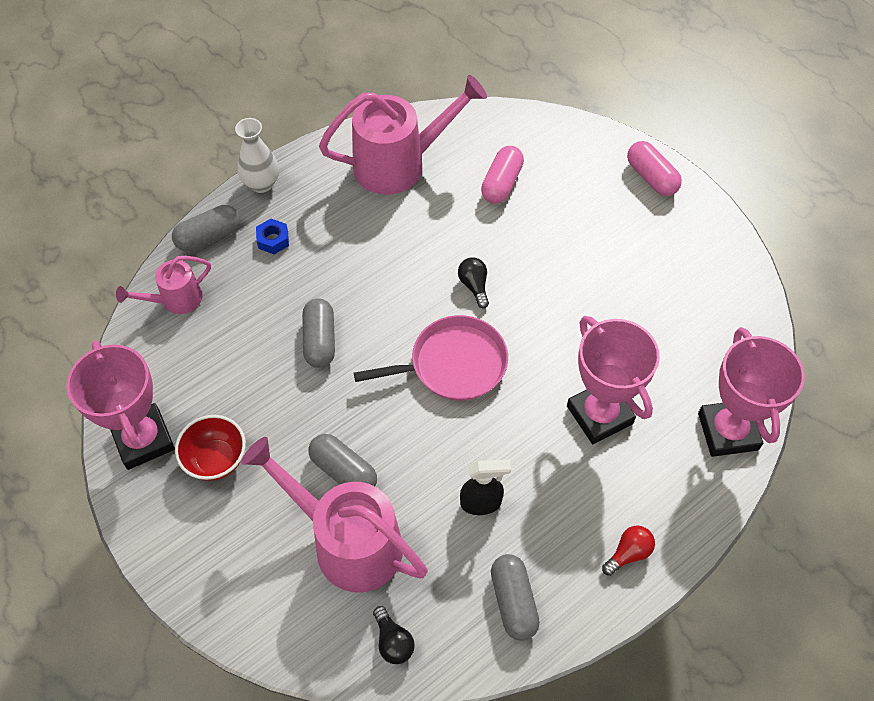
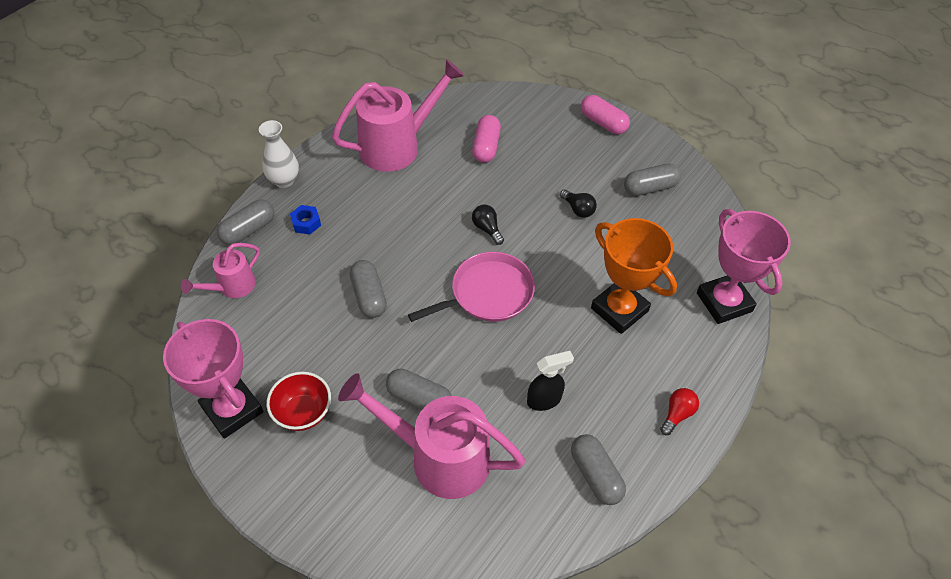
camera: 15 degrees left, 5 degrees down
black light bulb [373,606,415,664] -> black light bulb moved to [560,189,597,218]
pink trophy [567,316,660,444] -> orange trophy [591,218,677,334]
none -> grey capsule [624,164,681,196]

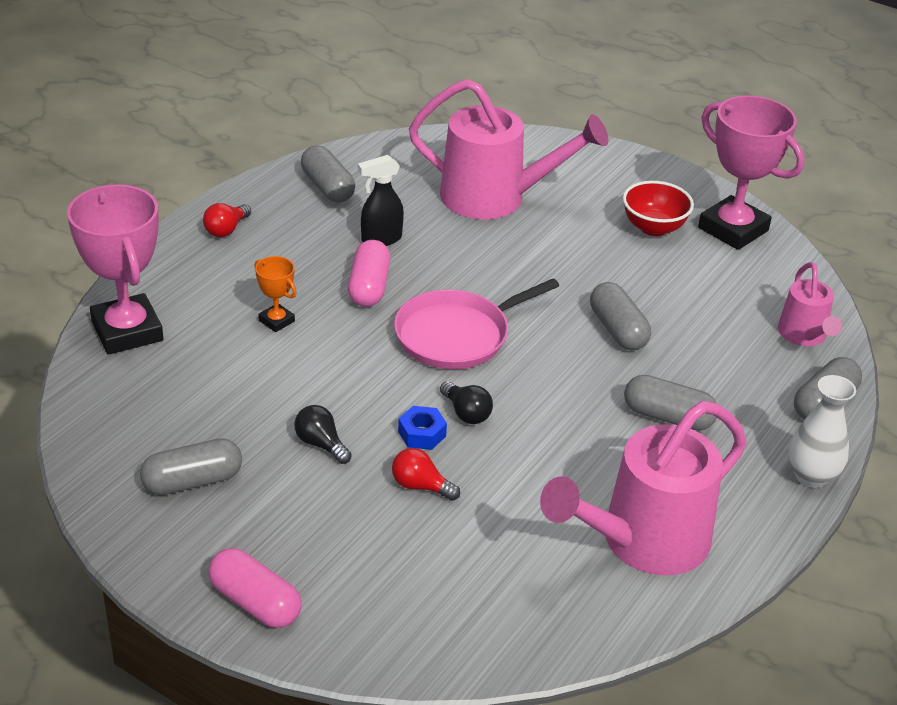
camera: 175 degrees right, 15 degrees down
pink watering can [181,243,260,298] -> pink watering can turned 135 degrees clockwise [778,262,842,346]
blue nut [290,205,321,234] -> blue nut moved to [398,406,447,450]
grey capsule [386,369,452,410] -> grey capsule moved to [624,375,717,431]
pink capsule [472,115,501,163] -> pink capsule moved to [348,240,390,307]
orange trophy [591,218,677,334] -> orange trophy [254,256,297,332], size x0.46
none -> red light bulb [392,448,460,501]

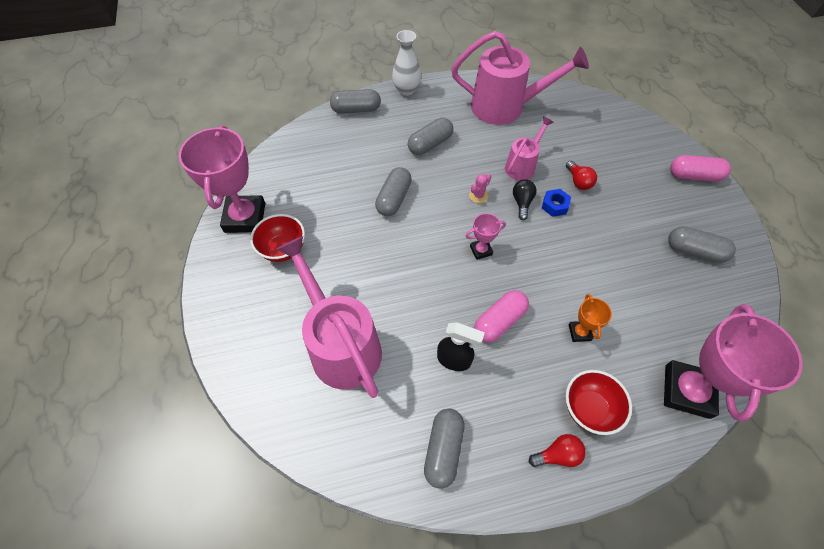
camera: 135 degrees left, 20 degrees up
pink capsule [209,548,301,628] -> pink capsule turned 75 degrees counterclockwise [670,155,731,182]
black light bulb [294,405,352,464] -> none
pink pan [394,278,559,369] -> pink trophy [466,213,506,260]
grey capsule [624,375,717,431] -> grey capsule turned 75 degrees clockwise [408,118,453,155]
pink watering can [778,262,842,346] -> pink watering can moved to [505,117,554,181]
none -> pink cactus [469,174,491,203]
none -> red bowl [566,370,632,435]

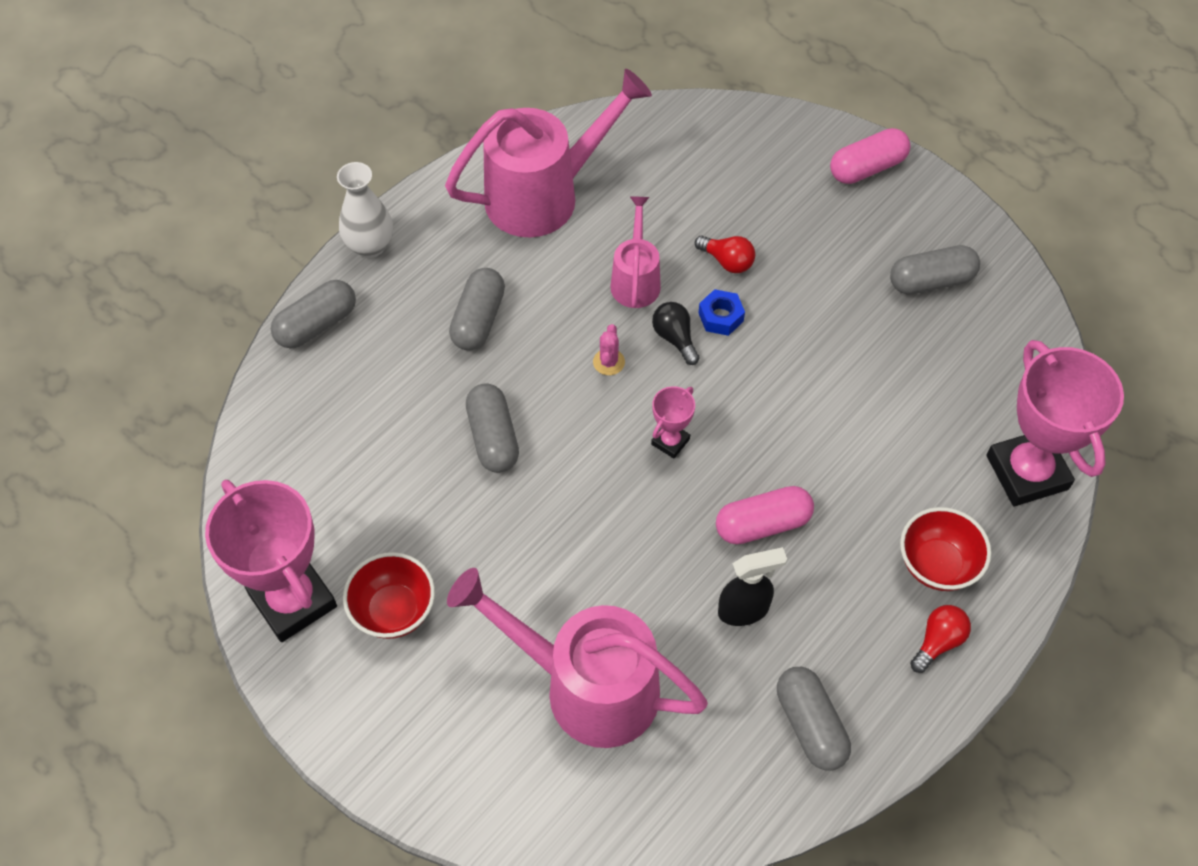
camera: 35 degrees left, 0 degrees up
pink capsule [474,290,529,342] -> pink capsule turned 60 degrees clockwise [716,486,814,544]
orange trophy [569,294,612,342] -> none

